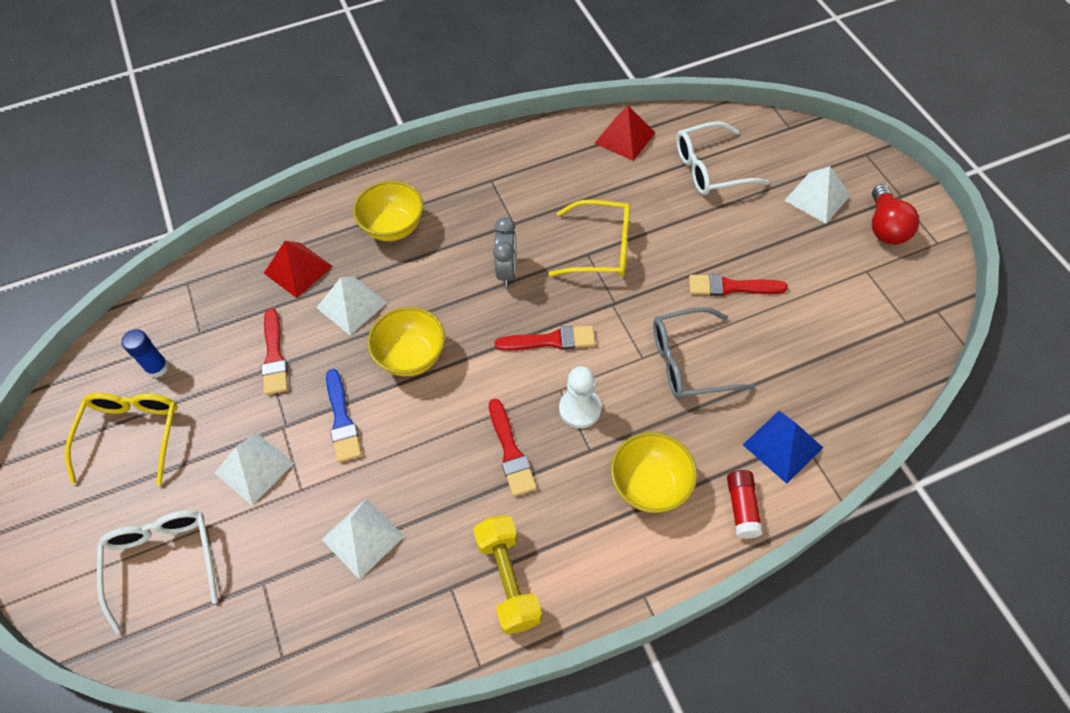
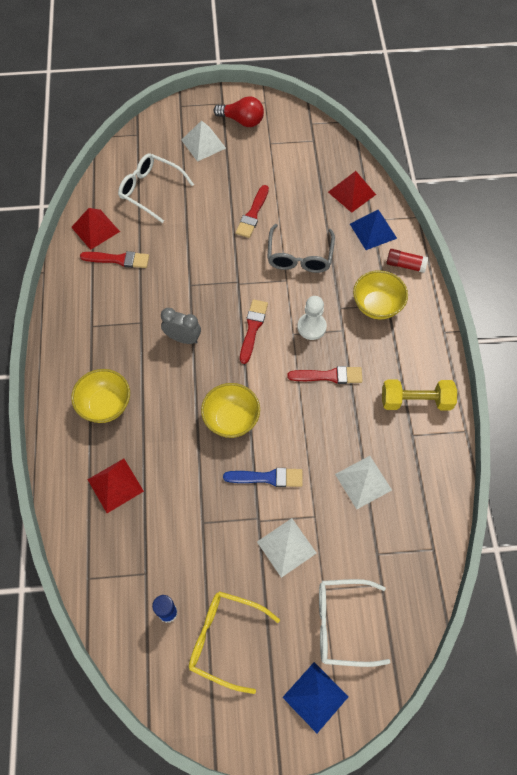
camera: 75 degrees left, 5 degrees up
red brush [261,308,288,395] -> red brush moved to [80,251,149,268]
white pyramid [316,276,387,335] -> none
yellow glasses [548,200,630,277] -> none
white glasses [676,121,769,196] -> white glasses turned 120 degrees clockwise [118,154,194,223]
none -> blue pyramid [282,662,349,733]
none -> red pyramid [328,171,376,213]

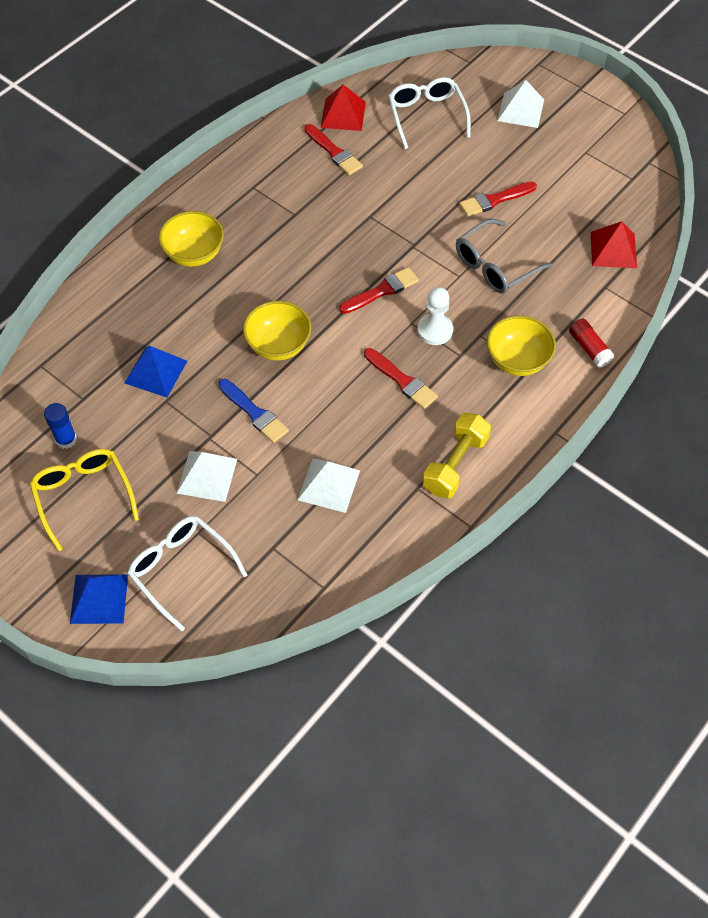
camera: 45 degrees right, 5 degrees down
red pyramid [87,459,144,513] -> none
grey clock [161,308,201,344] -> none
red light bulb [214,96,264,127] -> none
blue pyramid [350,210,397,250] -> blue pyramid moved to [125,346,187,397]
yellow dumbbell [382,380,457,410] -> yellow dumbbell turned 75 degrees clockwise [423,413,491,498]

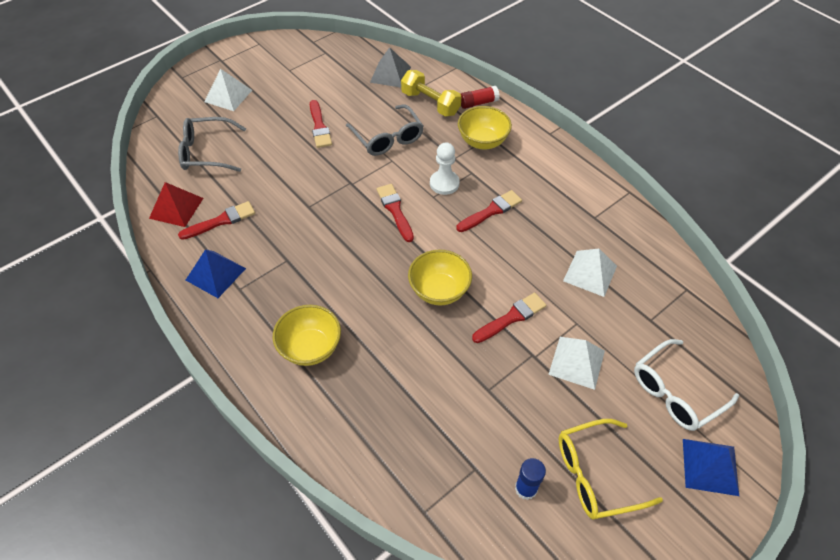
camera: 80 degrees left, 5 degrees down
blue pyramid [125,346,187,397] -> blue pyramid moved to [186,249,246,298]
blue brush [218,379,289,443] -> red brush [472,293,546,343]
white glasses [388,77,471,149] -> grey glasses [178,117,246,172]
yellow dumbbell [423,413,491,498] -> yellow dumbbell moved to [401,70,461,116]
red pyramid [591,221,637,268] -> grey pyramid [370,47,411,87]

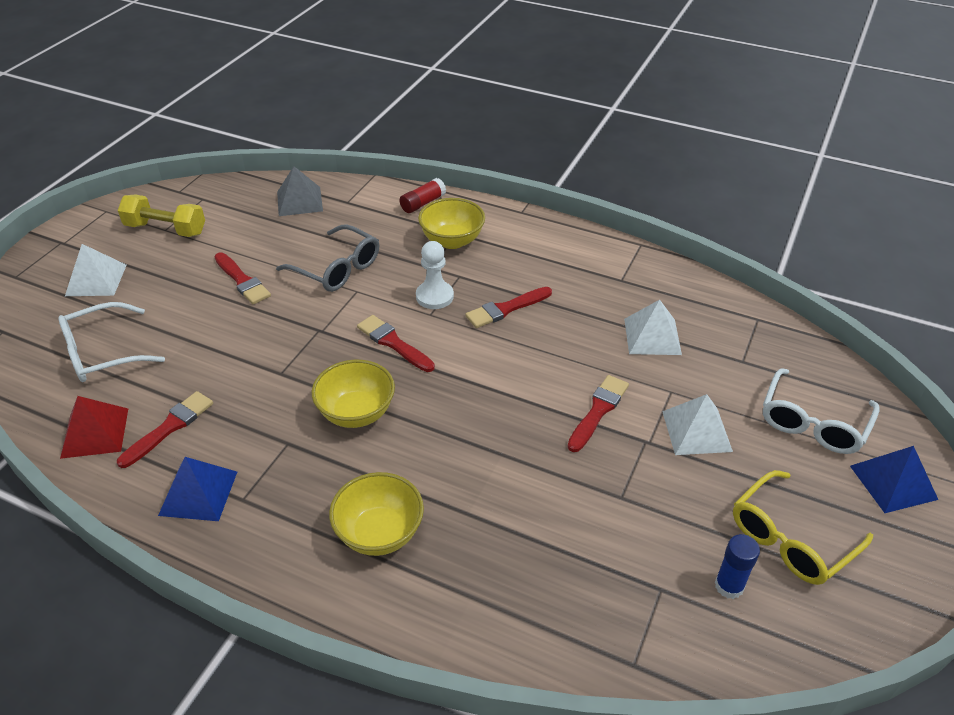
camera: 25 degrees left, 10 degrees down
grey glasses [178,117,246,172] -> white glasses [58,302,165,382]
yellow dumbbell [401,70,461,116] -> yellow dumbbell moved to [118,194,205,237]
yellow bowl [408,250,472,305] -> yellow bowl moved to [311,360,395,428]
red brush [456,190,522,232] -> red brush turned 150 degrees counterclockwise [465,287,552,328]

